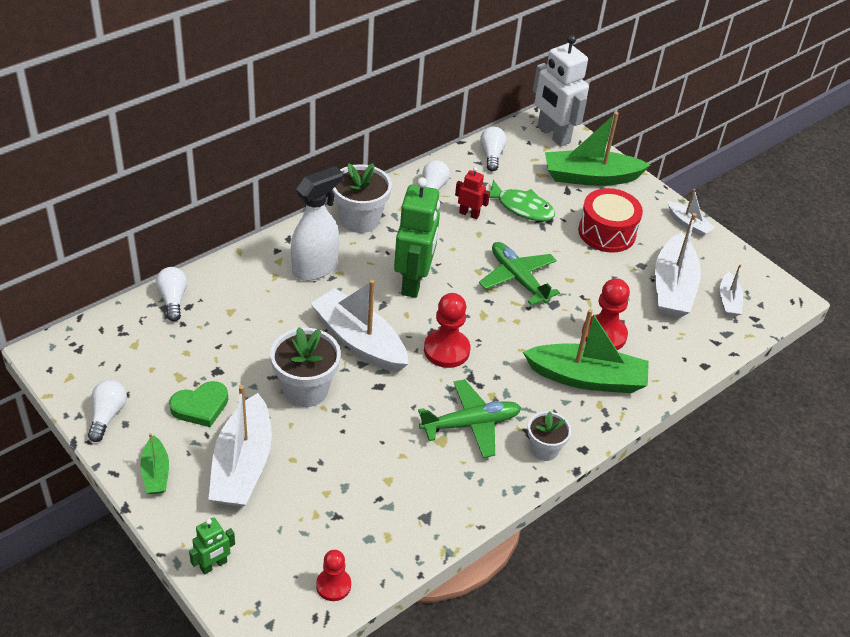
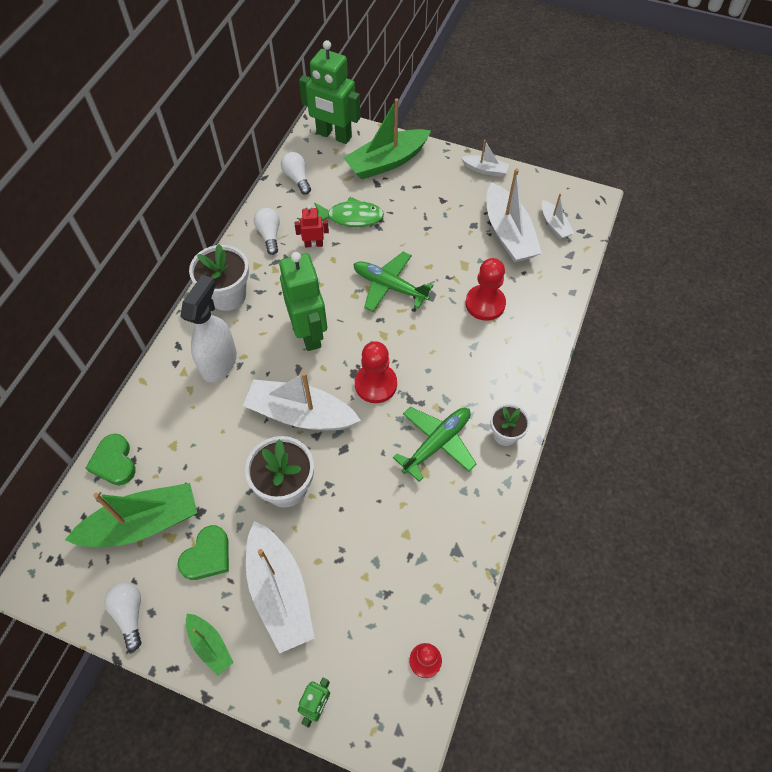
camera: 25 degrees left, 15 degrees up
white light bulb [156,267,187,322] -> green heart [86,434,136,485]
green boat [523,309,649,393] -> green boat moved to [65,483,197,547]
white robot [533,35,589,147] -> green robot [299,40,360,144]
red drum [578,188,643,253] -> none

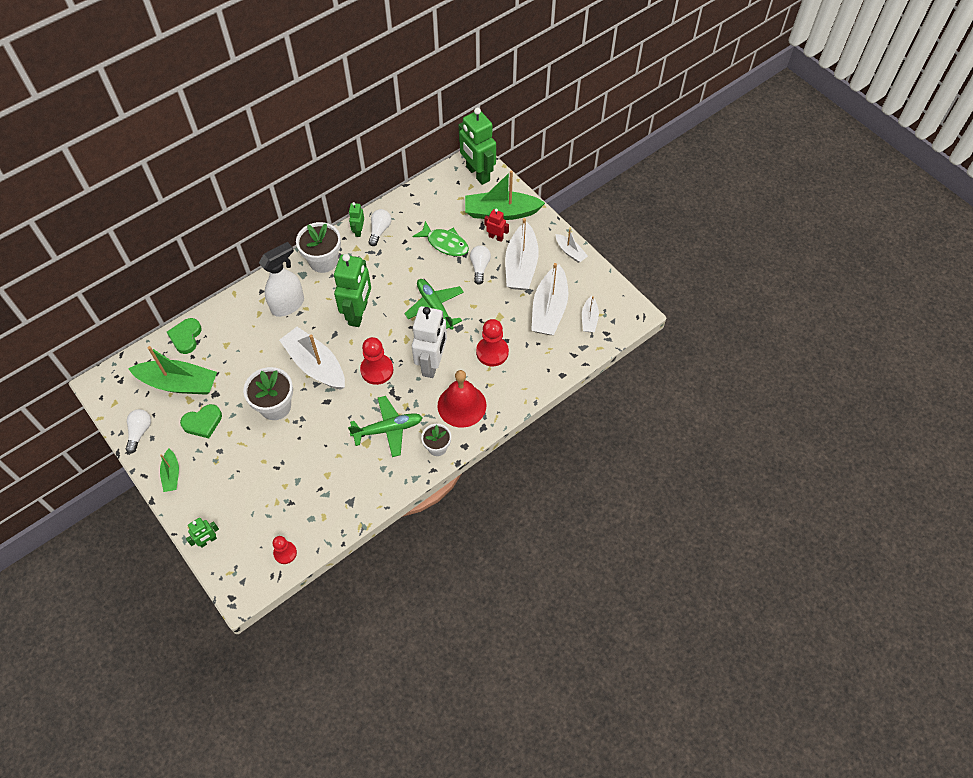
camera: 30 degrees right, 0 degrees up
white boat [246,521,315,653] -> white boat moved to [505,218,539,290]
white light bulb [281,152,311,195] -> white light bulb moved to [470,245,491,285]
red robot [295,205,329,248] -> red robot moved to [484,209,509,242]
none -> green robot [349,202,364,237]
none -> white robot [412,306,447,378]
none -> red bell [437,370,486,428]

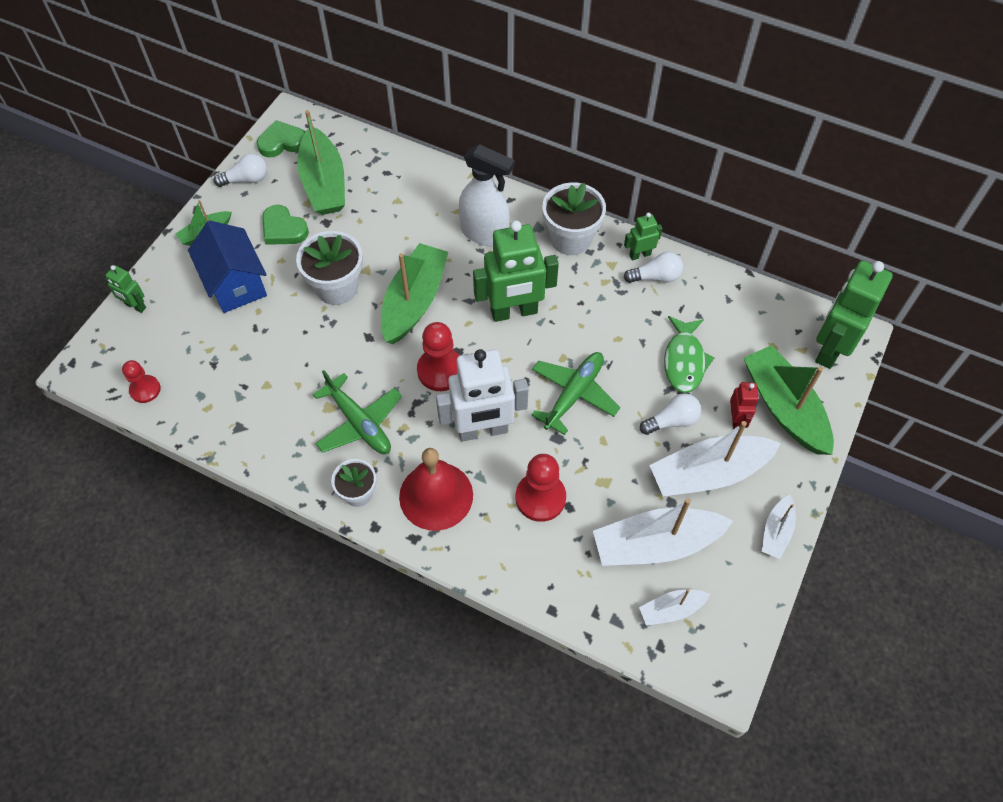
camera: 65 degrees right, 0 degrees up
green heart [167,318,202,354] -> green heart moved to [257,120,305,157]
white boat [279,327,345,390] -> green boat [381,243,448,344]
none -> blue house [188,220,267,313]

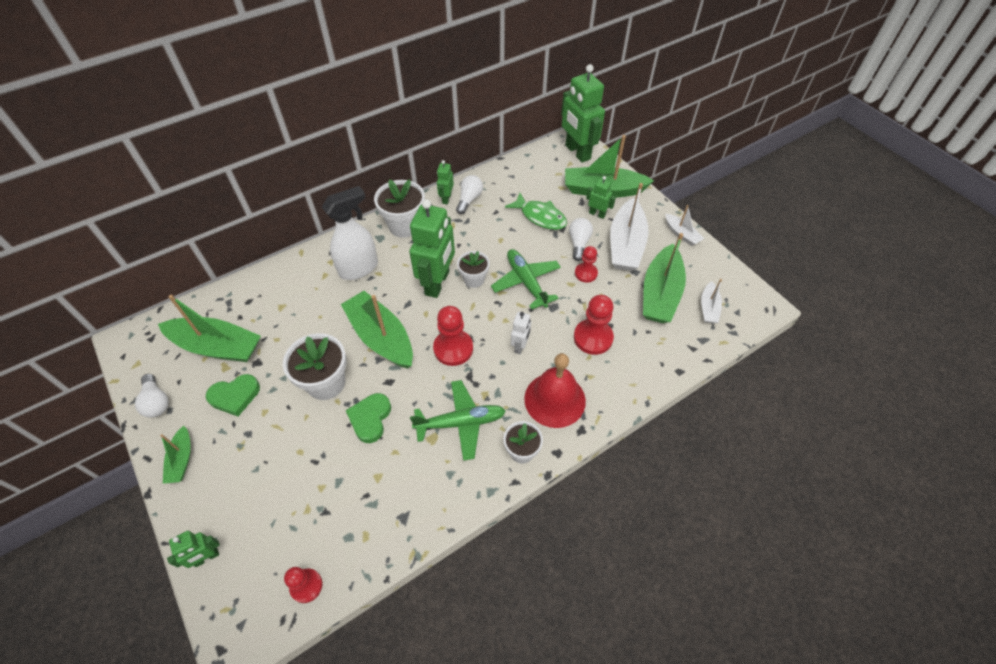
camera: 60 degrees left, 5 degrees down
blue house [188,220,267,313] -> none
white light bulb [214,153,267,187] -> white light bulb turned 135 degrees clockwise [135,374,169,418]
green heart [257,120,305,157] -> green heart moved to [346,393,391,443]
white robot [436,349,529,442] -> white robot [511,312,531,354], size x0.48
white boat [593,498,733,566] -> green boat [643,233,686,323]
red robot [730,382,759,429] -> green robot [586,176,616,219]
none -> white flower pot [457,251,490,288]
none -> red pawn [575,246,598,283]

